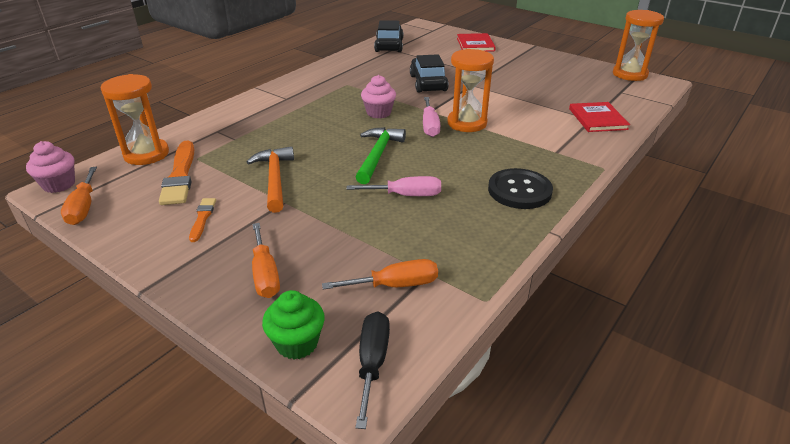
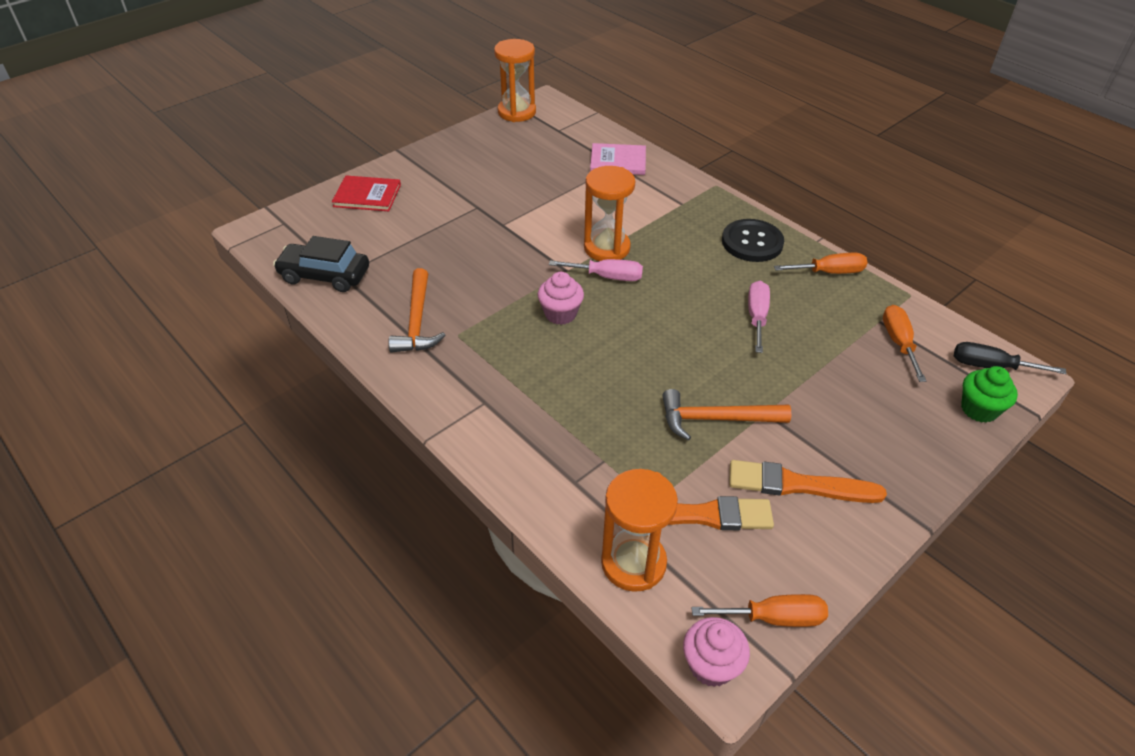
camera: 80 degrees left, 10 degrees up
orange brush [189,198,216,242] -> orange brush [729,460,887,503], size x1.87
orange screwdriver [252,223,280,298] -> orange screwdriver moved to [774,253,867,274]
green hammer [356,127,406,184] -> none
black car [410,54,449,93] -> none
red book [569,102,630,132] -> pink book [590,143,646,175]
none -> orange hammer [388,268,446,353]

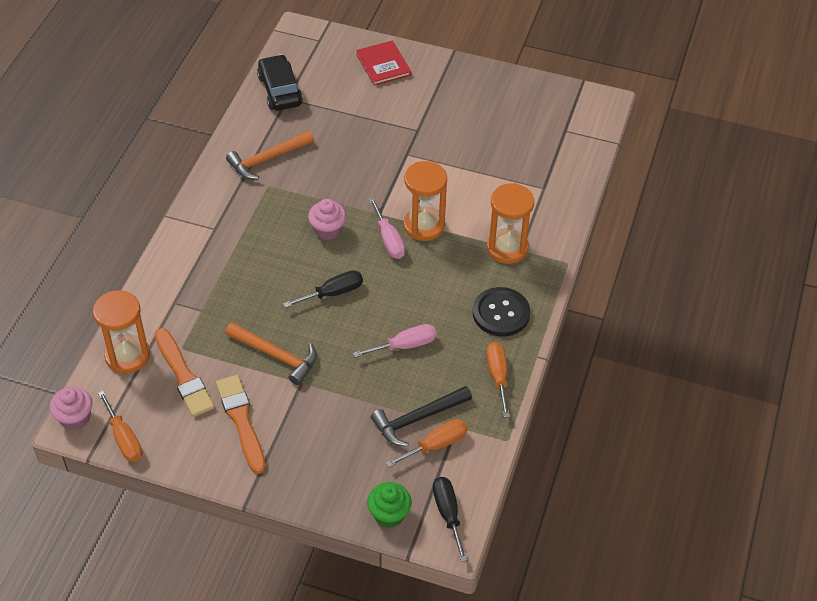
camera: 60 degrees right, 5 degrees up
orange hourglass [494,39,536,122] -> orange hourglass moved to [487,183,534,264]
pink book [590,143,646,175] -> none
orange hammer [662,389,791,441] -> orange hammer turned 150 degrees clockwise [225,322,317,385]
orange screwdriver [774,253,867,274] -> orange screwdriver turned 150 degrees counterclockwise [486,342,510,418]
none -> black screwdriver [283,270,363,308]
none -> black hammer [371,386,472,447]

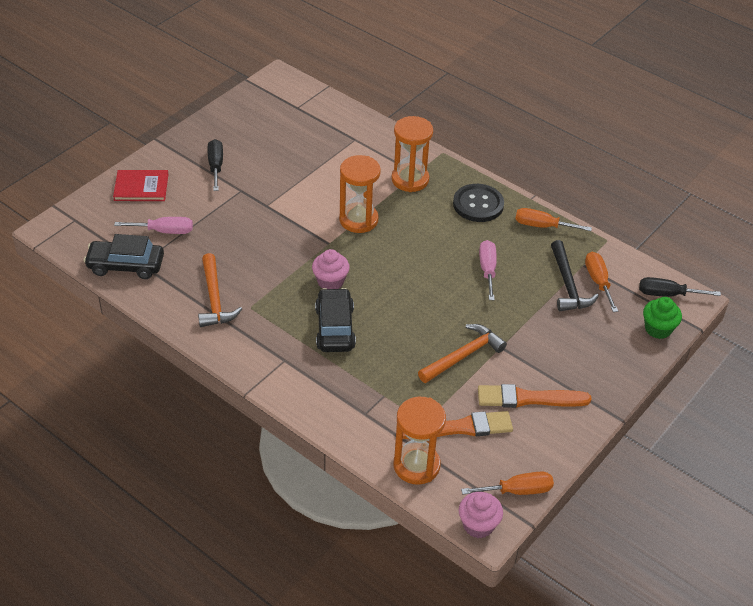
camera: 70 degrees left, 5 degrees down
black screwdriver [283,270,363,308] -> black screwdriver moved to [207,139,223,191]
pink screwdriver [369,197,405,259] -> pink screwdriver moved to [114,217,193,234]
none -> black car [315,288,356,352]

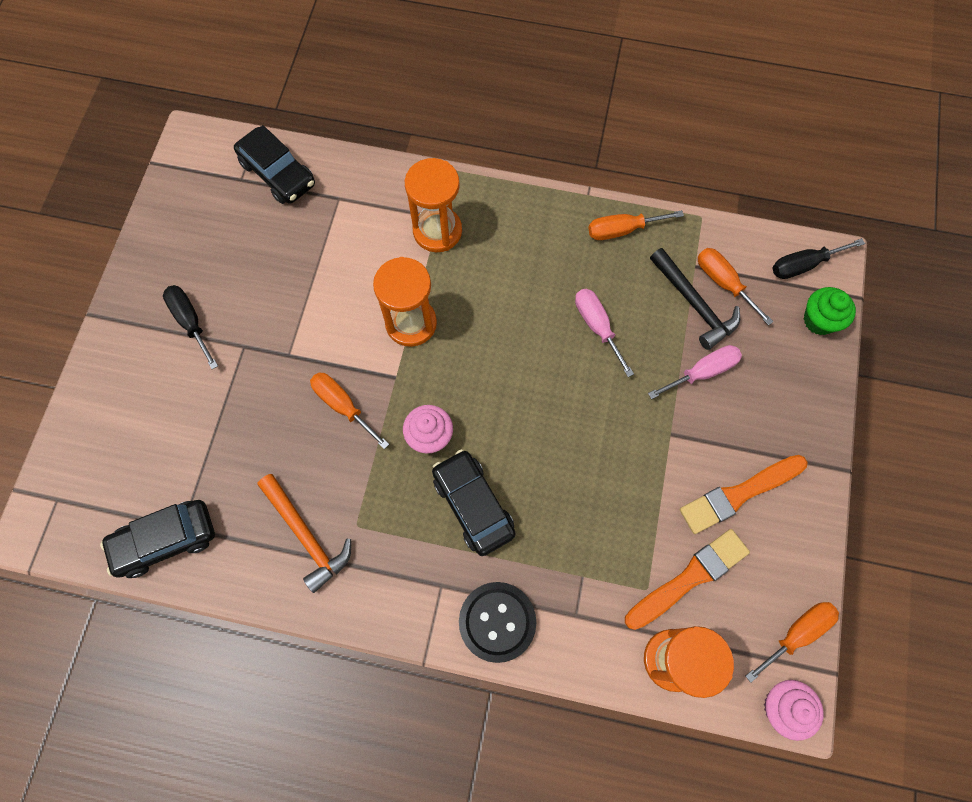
camera: 25 degrees left, 25 degrees up
red book [113,170,169,201] -> none
pink screwdriver [114,217,193,234] -> pink screwdriver moved to [648,345,742,399]
orange hammer [418,324,507,383] -> none
black button [453,184,504,222] -> black button moved to [459,582,536,663]
none -> black car [234,125,315,204]
none -> orange screwdriver [310,372,389,449]

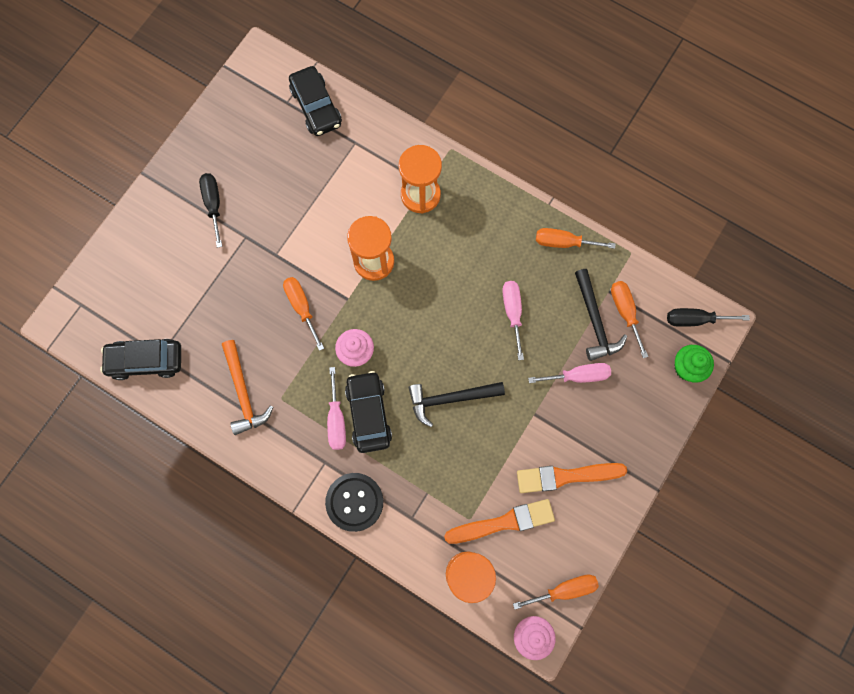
camera: 20 degrees right, 5 degrees up
none -> pink screwdriver [327,367,346,450]
none -> black hammer [408,382,505,427]

